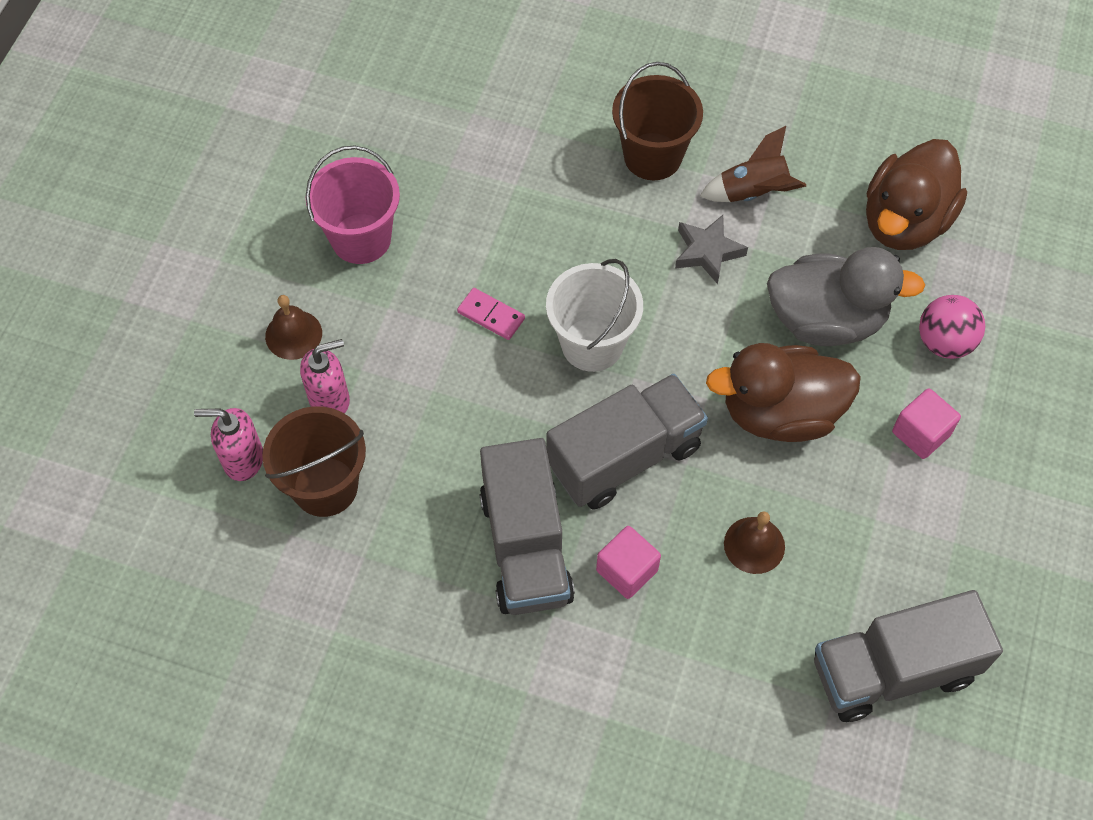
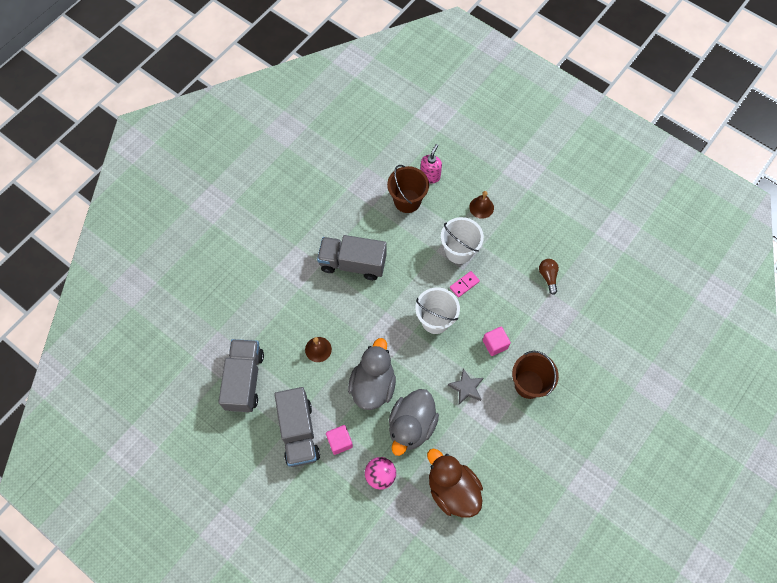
camera: 110 degrees right, 5 degrees up
pink soap dispenser [300,339,350,414] -> none
pink bucket [306,145,400,264] -> none
grey truck [547,374,708,510] -> grey truck moved to [274,387,320,467]
pink cube [596,526,661,599] -> pink cube moved to [483,327,511,356]
brown rocket [700,126,806,202] -> none
brown duck [706,343,861,442] -> grey duck [348,338,396,410]
none -> white bucket [441,217,484,264]
none -> brown light bulb [539,259,559,295]

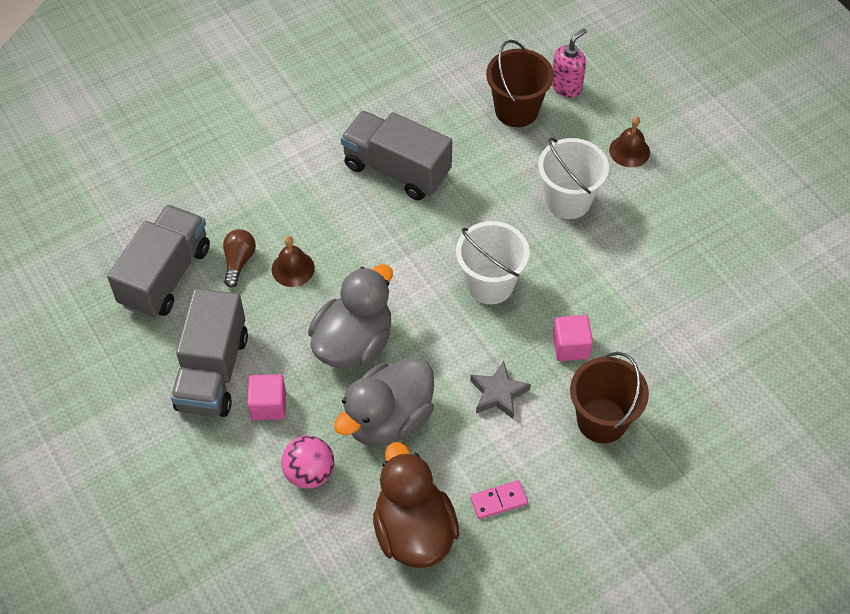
camera: 20 degrees right, 10 degrees down
pink domino [450,271,480,298] -> pink domino moved to [470,480,528,519]
brown light bulb [539,259,559,295] -> brown light bulb moved to [223,229,256,288]

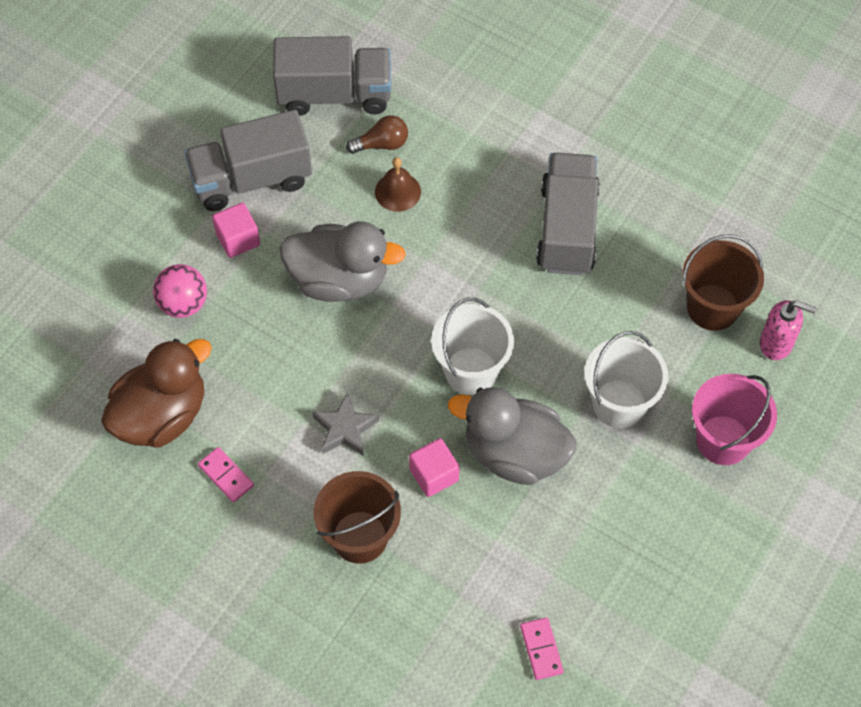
camera: 65 degrees right, 5 degrees up
grey duck [334,357,434,447] -> grey duck moved to [448,387,577,485]
brown bell [609,117,650,167] -> pink bucket [692,374,777,465]
none -> pink domino [520,617,564,680]

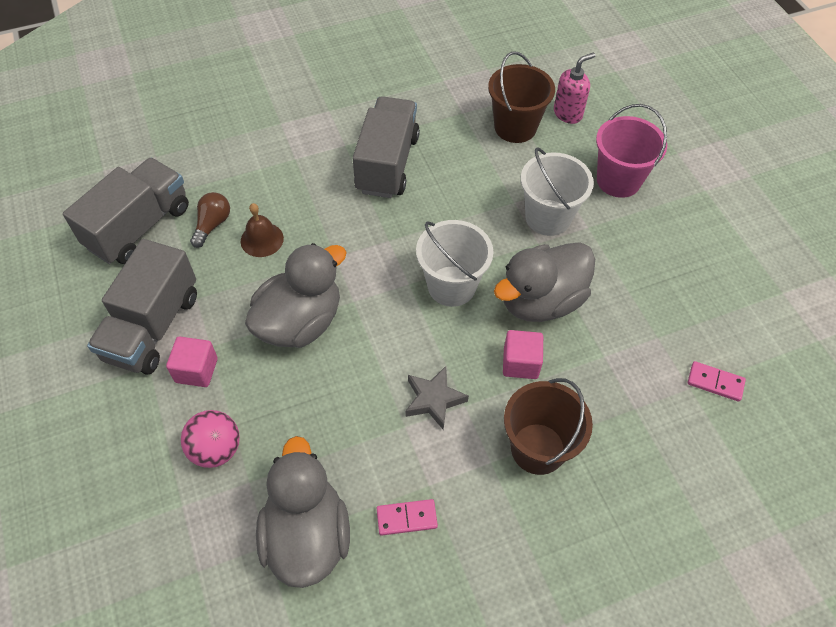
camera: 55 degrees left, 5 degrees down
brown duck [101,339,212,448] -> grey duck [256,436,350,588]
grey truck [536,153,600,275] -> grey truck turned 60 degrees clockwise [353,96,420,198]

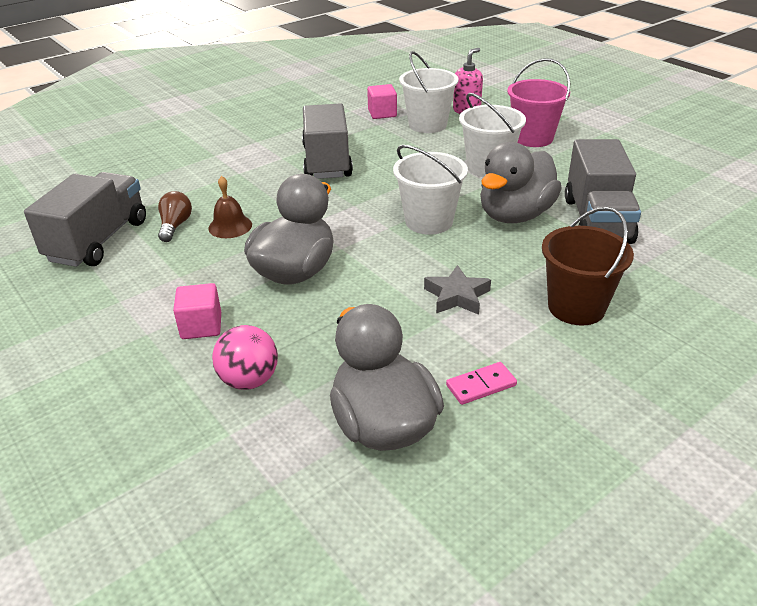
camera: 15 degrees left, 20 degrees down
grey truck [87,239,197,375] -> grey truck moved to [565,139,641,244]
brown bucket [488,51,555,143] -> white bucket [399,51,459,133]
pink cube [503,330,543,379] -> pink cube moved to [367,84,397,119]
pink domino [688,361,746,402] -> none

